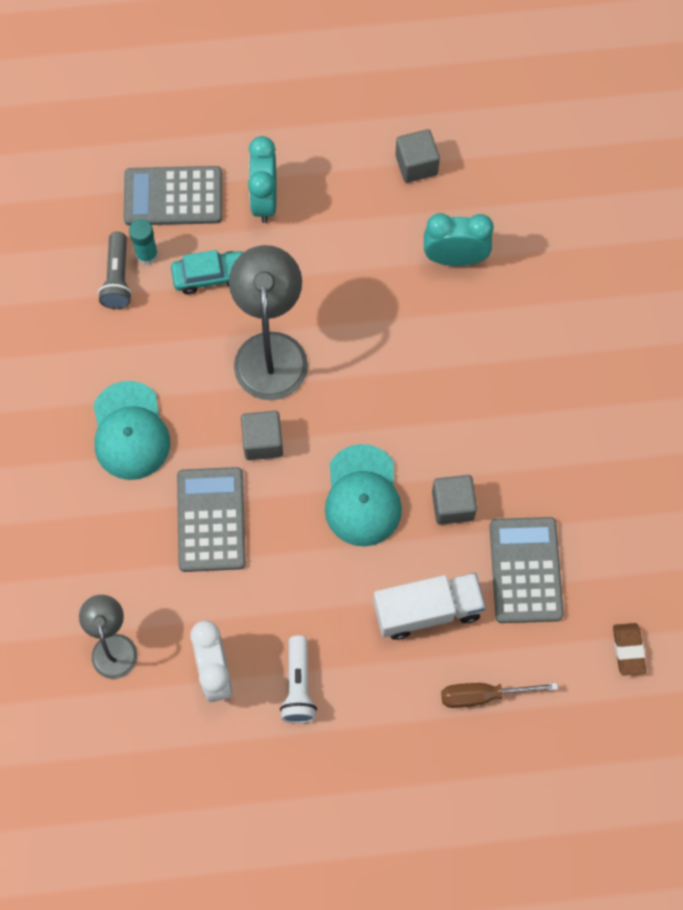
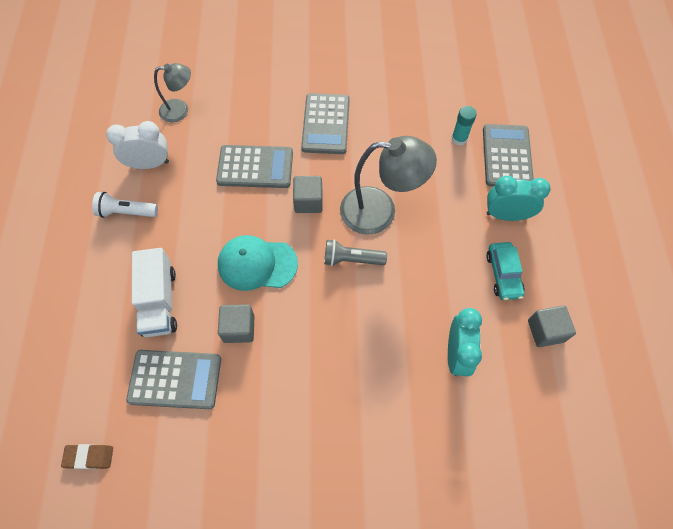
camera: 95 degrees right, 5 degrees down
turquoise cap [93,381,170,480] -> grey calculator [301,93,350,154]
grey flashlight [98,232,132,309] -> grey flashlight moved to [324,239,387,266]
turquoise car [171,250,243,294] -> turquoise car moved to [486,242,525,300]
brown screwdriver [441,682,558,708] -> none

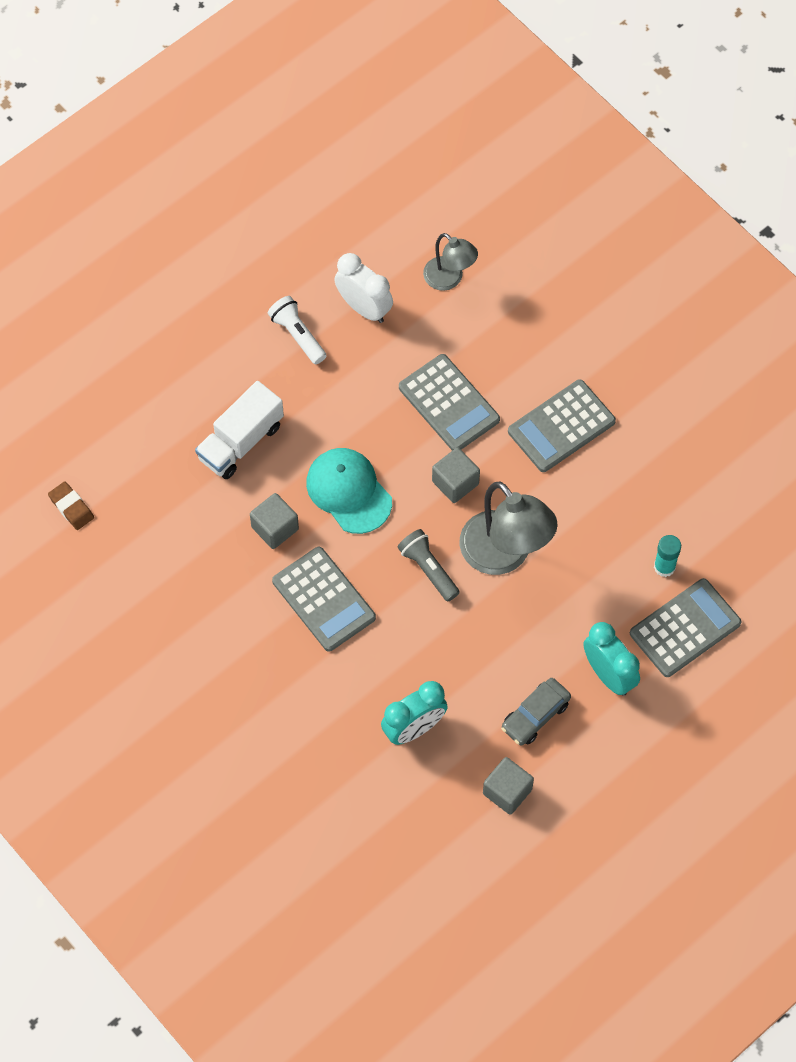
camera: 50 degrees right, 0 degrees up
grey calculator [126,350,221,409] -> grey calculator moved to [272,547,376,652]
turquoise car [486,242,525,300] -> grey car [501,678,571,746]

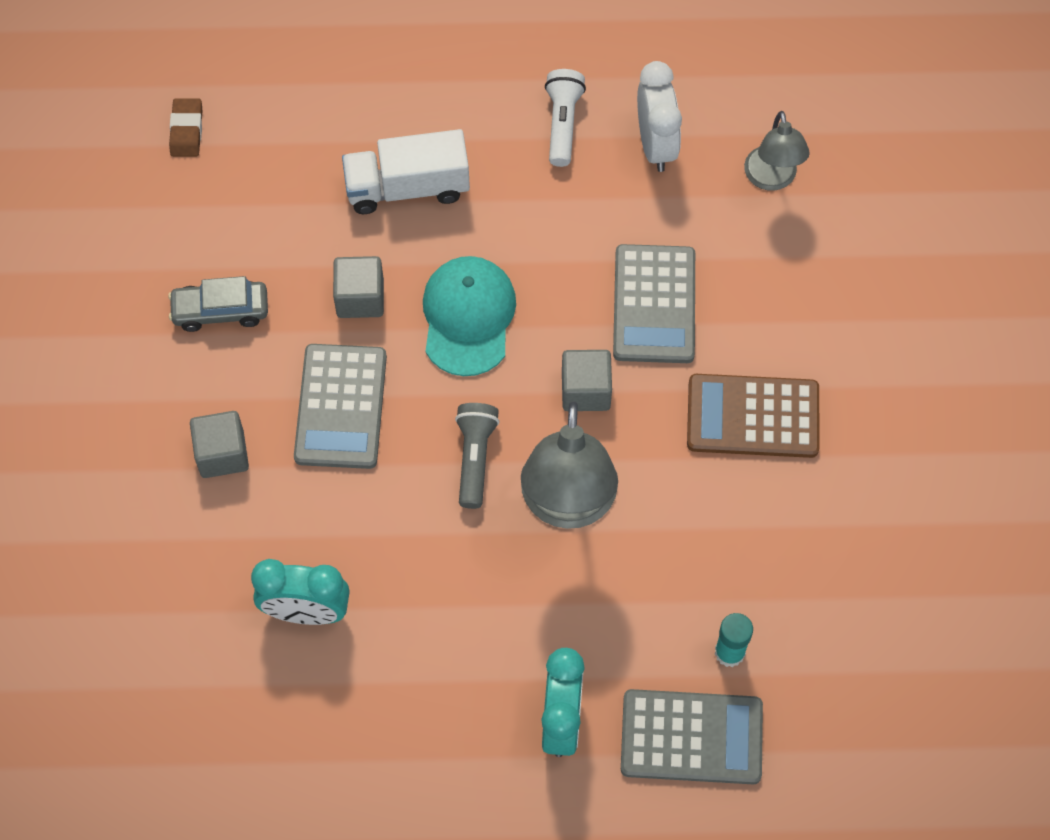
camera: 40 degrees right, 0 degrees up
grey cube [483,757,534,815] -> grey cube moved to [190,411,249,478]
grey car [501,678,571,746] -> grey car moved to [168,276,268,332]
grey calculator [508,379,616,472] -> brown calculator [687,374,819,458]

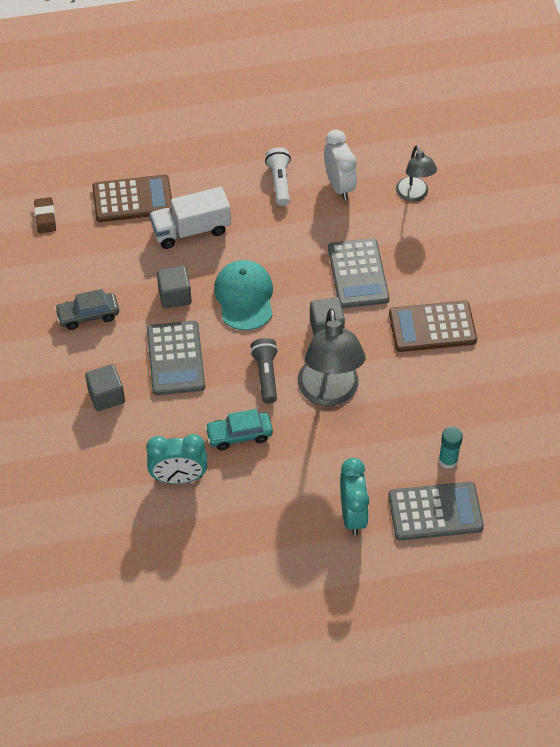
camera: 10 degrees left, 10 degrees down
none -> brown calculator [92,175,172,222]
none -> turquoise car [205,409,273,450]

